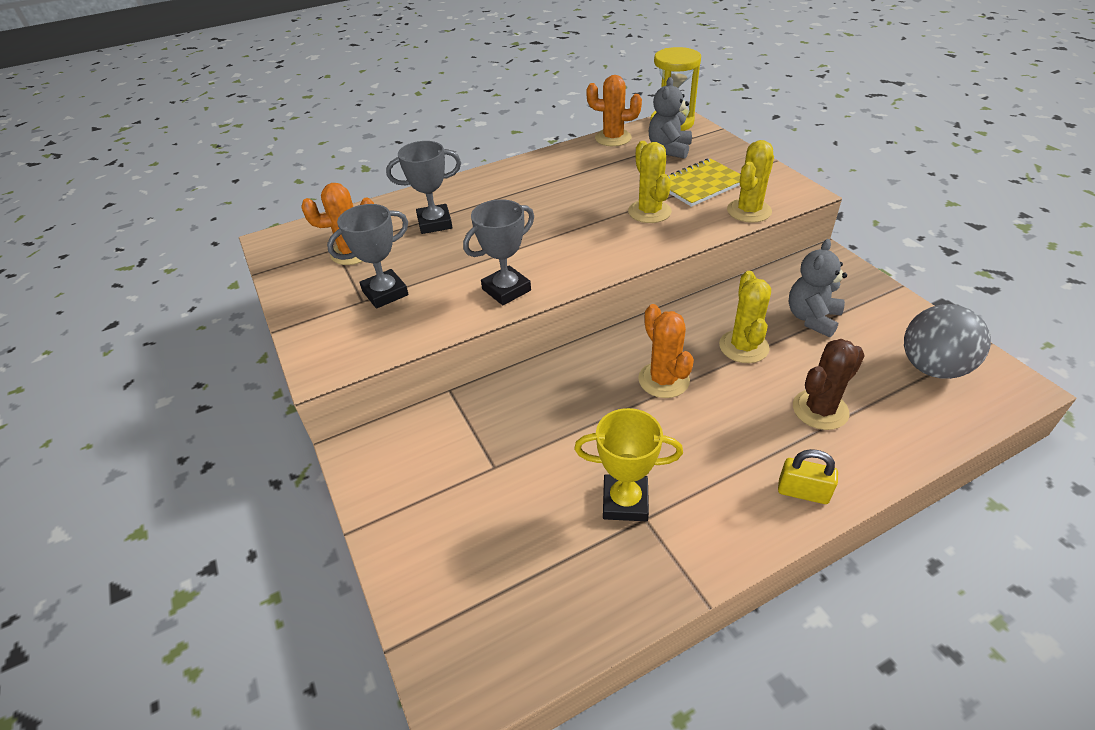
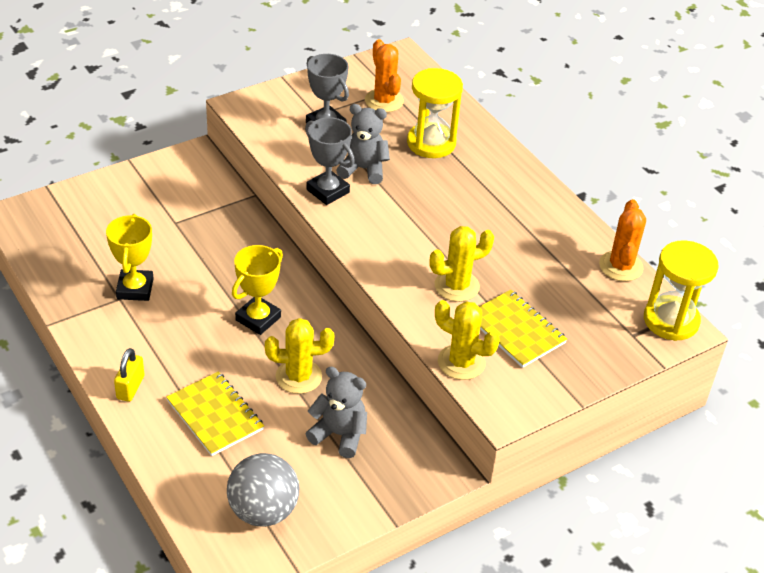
camera: 80 degrees right, 0 degrees up
grey trophy [386,141,461,234] -> yellow hourglass [407,68,463,158]
orange cactus [638,304,694,398] -> yellow trophy [232,245,283,335]
grey teddy bear [649,77,692,159] -> grey teddy bear moved to [336,104,390,184]
brown cactus [793,339,865,430] -> yellow notebook [166,372,264,456]

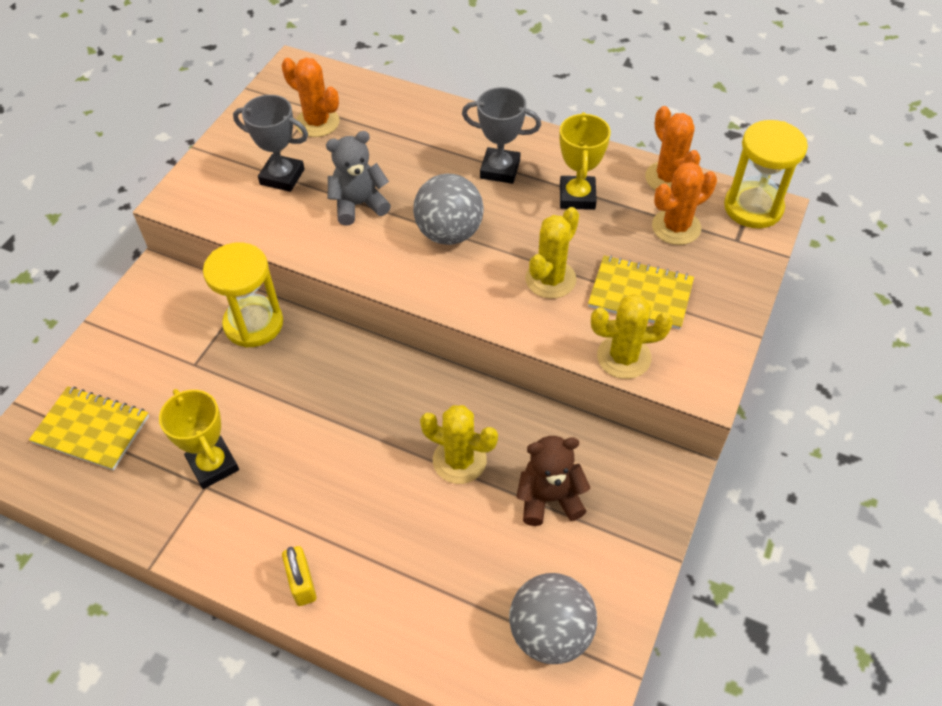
camera: 30 degrees left, 10 degrees up
yellow notebook [166,372,264,456] -> yellow notebook moved to [29,386,149,470]
yellow trophy [232,245,283,335] -> yellow trophy moved to [559,112,611,210]
yellow cactus [265,318,334,394] -> yellow cactus turned 60 degrees clockwise [420,405,498,484]
grey trophy [305,117,355,205] -> grey trophy moved to [462,87,541,184]
grey teddy bear [306,367,367,458] -> brown teddy bear [516,436,591,526]
yellow hourglass [407,68,463,158] -> yellow hourglass moved to [203,242,283,348]
none -> grey ball [413,174,484,245]
none -> orange cactus [652,162,717,245]

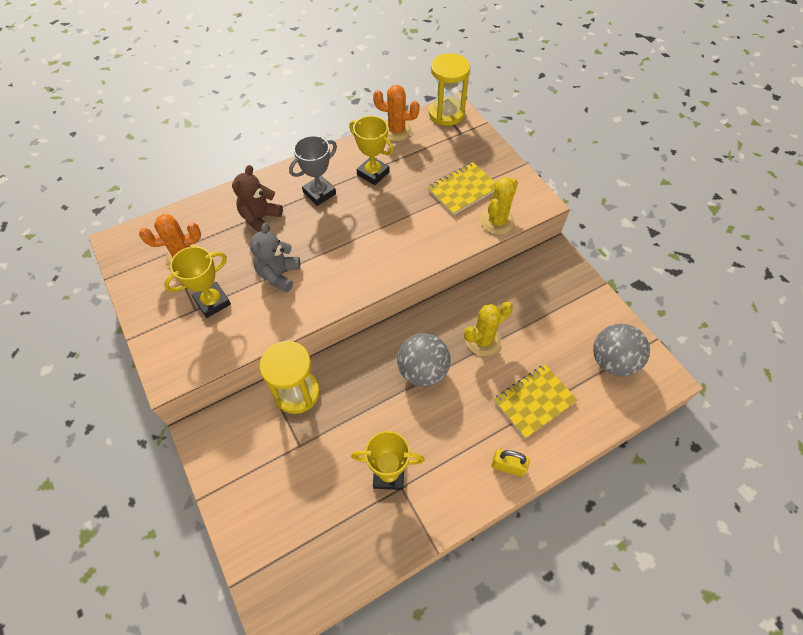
camera: 55 degrees left, 5 degrees up
yellow notebook [29,386,149,470] -> yellow notebook moved to [494,364,578,439]
grey trophy [233,95,308,192] -> yellow trophy [164,246,231,318]
grey ball [413,174,484,245] -> grey ball moved to [397,333,451,387]
brown teddy bear [516,436,591,526] -> brown teddy bear moved to [232,165,283,232]
yellow cactus [525,207,579,299] -> none
orange cactus [652,162,717,245] -> none

